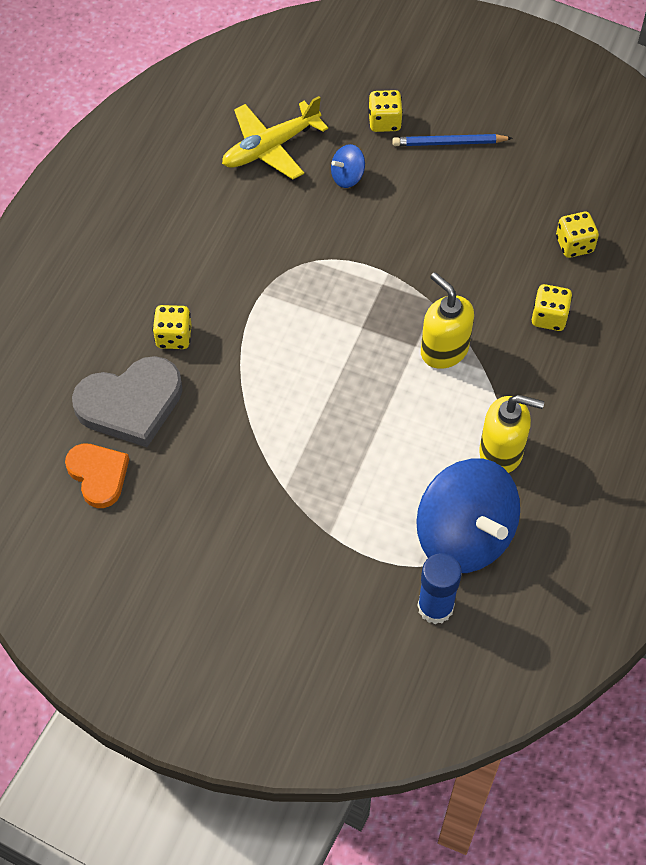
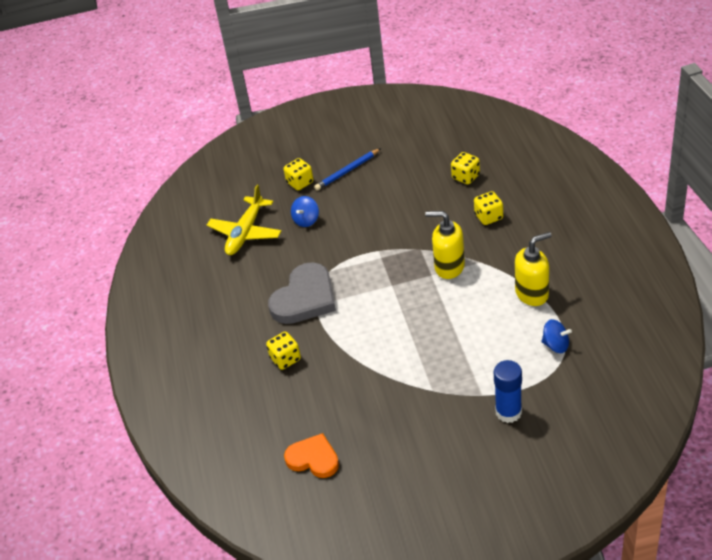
camera: 30 degrees left, 15 degrees down
grey heart [72,356,183,447] -> grey heart moved to [268,262,336,324]
blue spinning top [416,458,520,573] -> blue spinning top [541,319,572,353], size x0.43
blue glue stick [417,553,462,624] -> blue glue stick moved to [494,360,522,423]

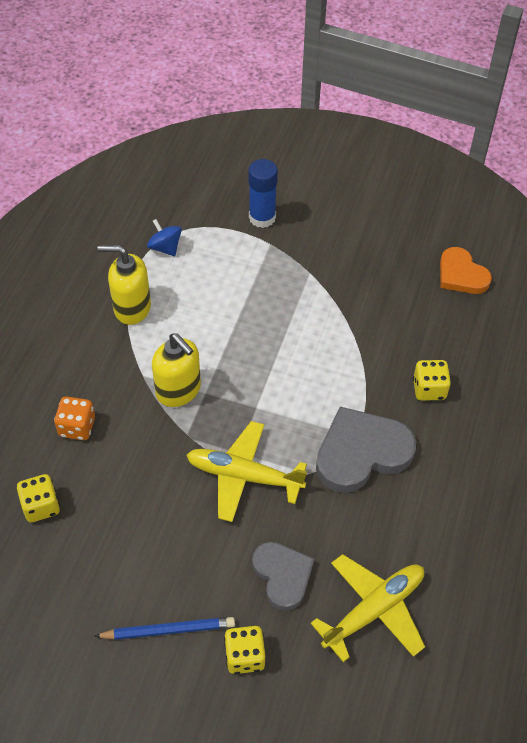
camera: 155 degrees left, 10 degrees up
blue spinning top [291,196,319,227] -> grey heart [252,542,314,611]
yellow dice [474,191,503,225] -> orange dice [54,396,95,440]
none -> yellow plane [187,421,307,522]

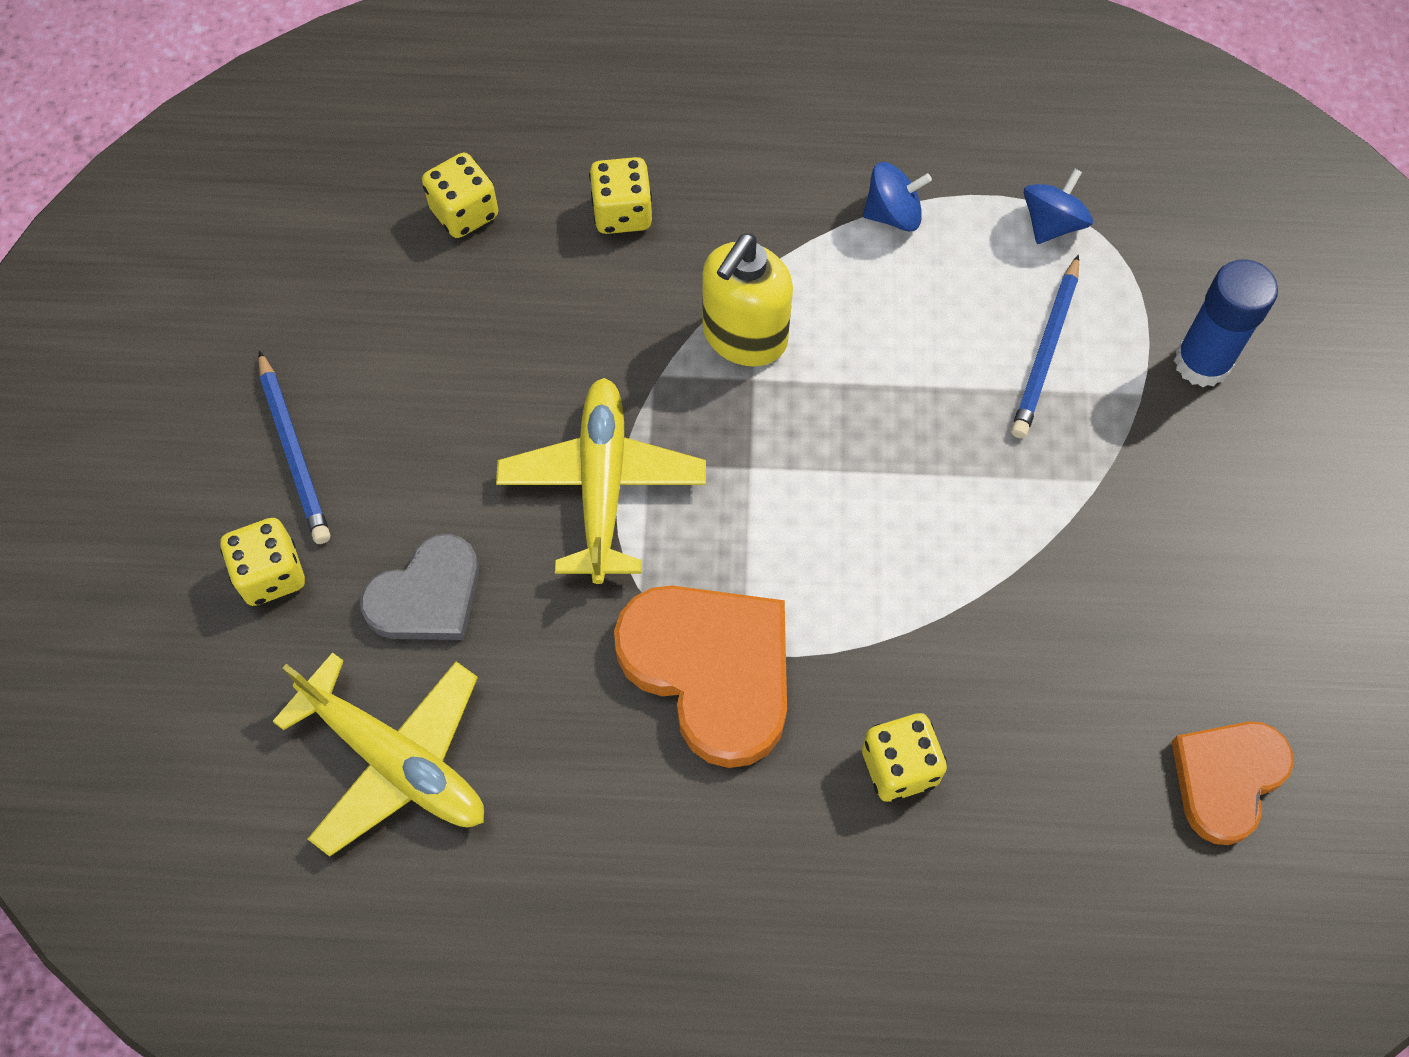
camera: 75 degrees right, 10 degrees up
orange dice [54,396,95,440] -> yellow dice [589,157,652,234]
yellow soap dispenser [97,245,151,325] -> blue spinning top [863,162,932,232]
grey heart [316,407,416,493] -> orange heart [614,586,787,768]
none -> blue pencil [1011,254,1079,438]

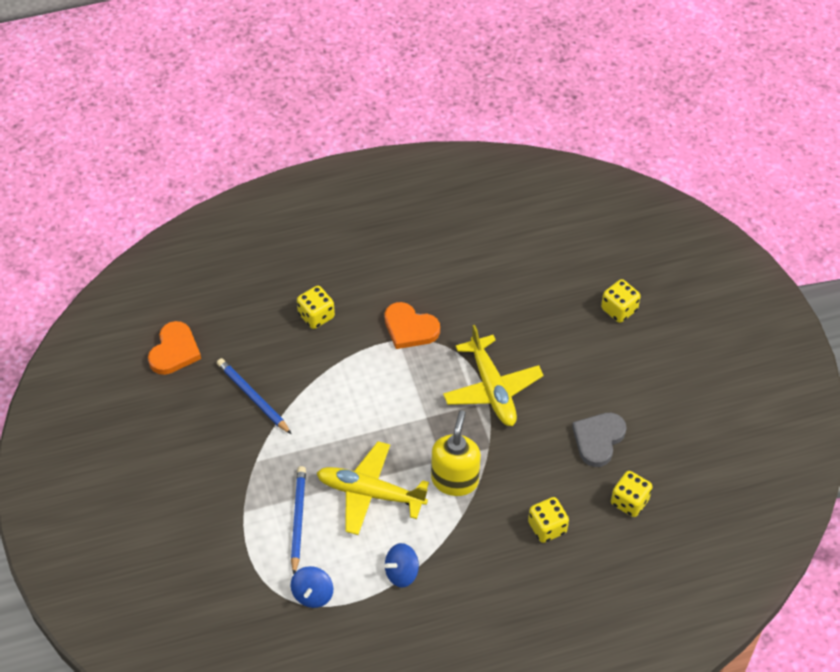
camera: 160 degrees right, 10 degrees down
blue pencil [258,351,330,544] -> blue pencil moved to [217,358,291,434]
yellow plane [272,652,484,857] -> yellow plane moved to [317,441,429,535]
grey heart [360,534,479,640] -> grey heart moved to [572,413,627,467]
orange heart [614,586,787,768] -> orange heart [385,302,440,349], size x0.64
blue glue stick [1174,259,1278,387] -> none

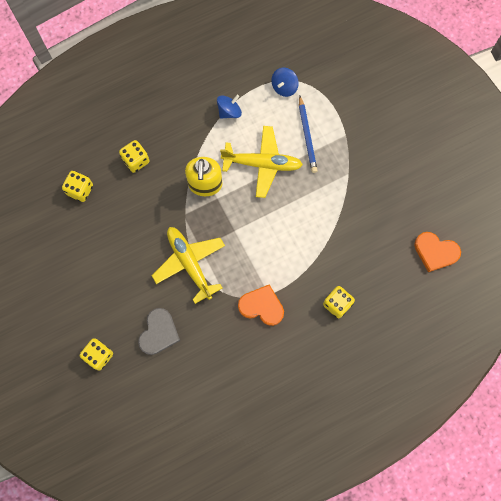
camera: 170 degrees right, 20 degrees up
orange heart [148,321,201,375] -> orange heart turned 75 degrees counterclockwise [414,232,461,272]
blue pencil [217,358,291,434] -> none
blue spinning top [291,566,333,608] -> blue spinning top turned 150 degrees counterclockwise [271,68,299,97]
grey heart [572,413,627,467] -> grey heart moved to [138,308,180,355]

